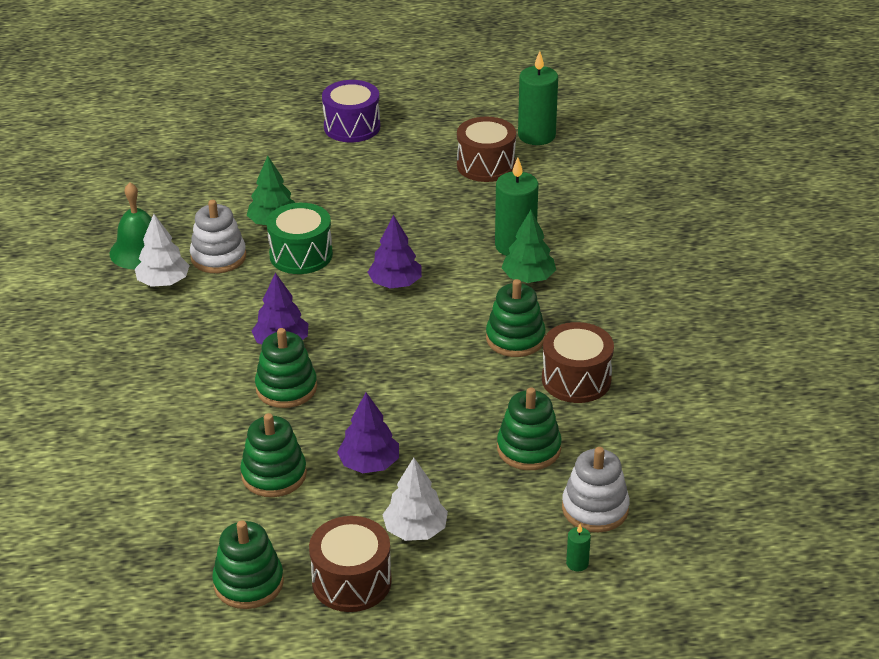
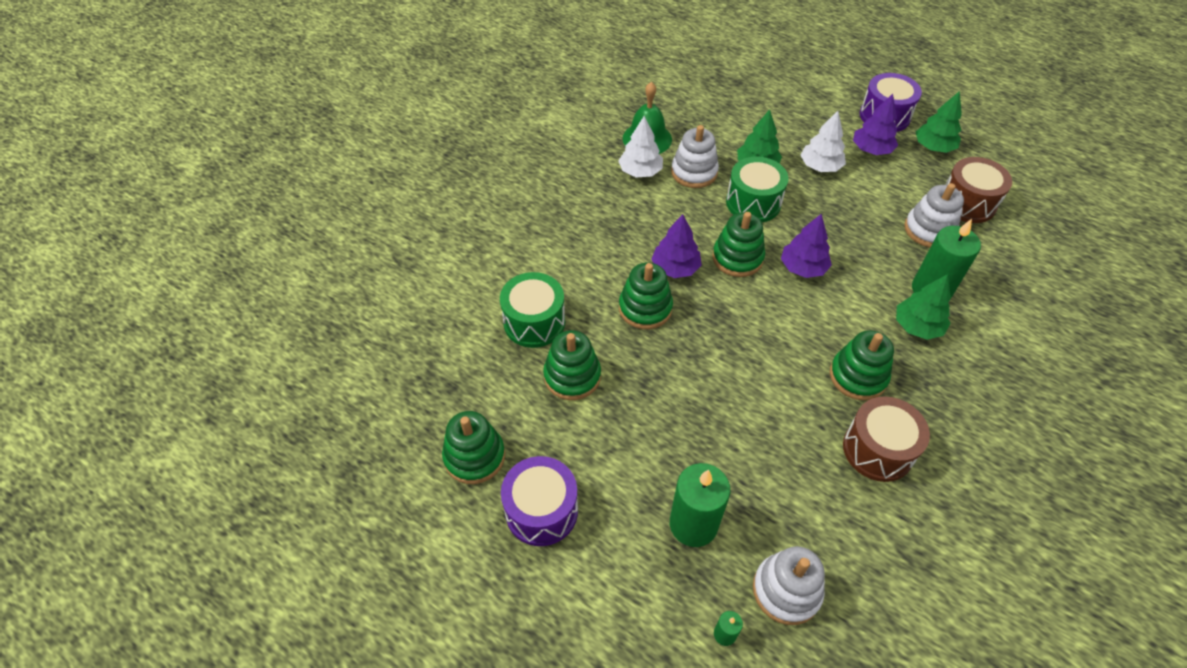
camera: 40 degrees right, 15 degrees up
brown drum [309,516,392,612] -> purple drum [501,456,578,546]
purple tree [337,393,399,473] -> purple tree moved to [853,94,898,155]
white tree [382,458,448,541] -> white tree moved to [800,111,846,172]
green stacking toy [497,387,562,470] -> green stacking toy moved to [712,212,765,277]
green candle [518,51,558,145] -> green candle moved to [670,463,730,547]
none -> green drum [500,272,565,348]
none -> white stacking toy [904,183,964,247]
none -> green tree [916,91,962,153]

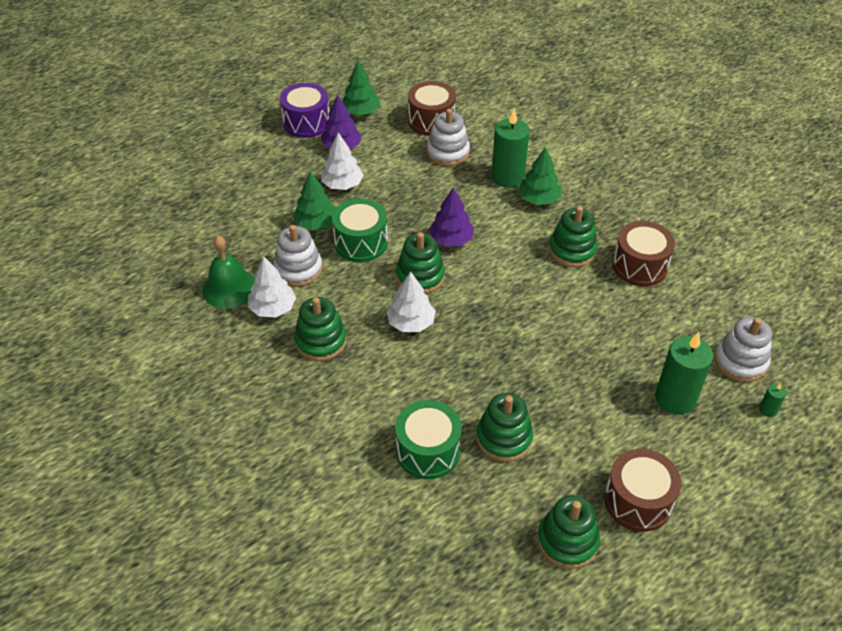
camera: 70 degrees left, 5 degrees down
purple drum [501,456,578,546] -> brown drum [604,449,681,532]
green stacking toy [619,263,673,329] -> green stacking toy moved to [294,297,347,361]
purple tree [651,214,702,278] -> white tree [387,271,436,332]

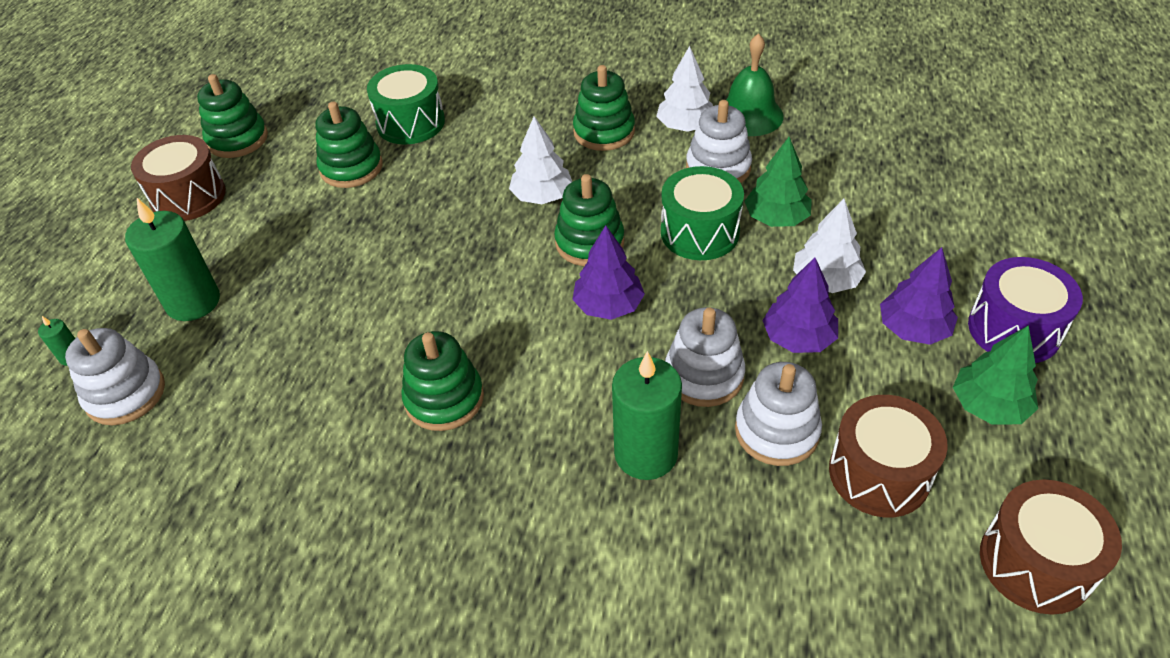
camera: 140 degrees right, 0 degrees up
green tree [518,147,561,205] -> none
brown drum [613,221,675,286] -> brown drum moved to [980,479,1122,615]
none -> white stacking toy [665,307,745,407]
none -> purple tree [763,257,838,353]

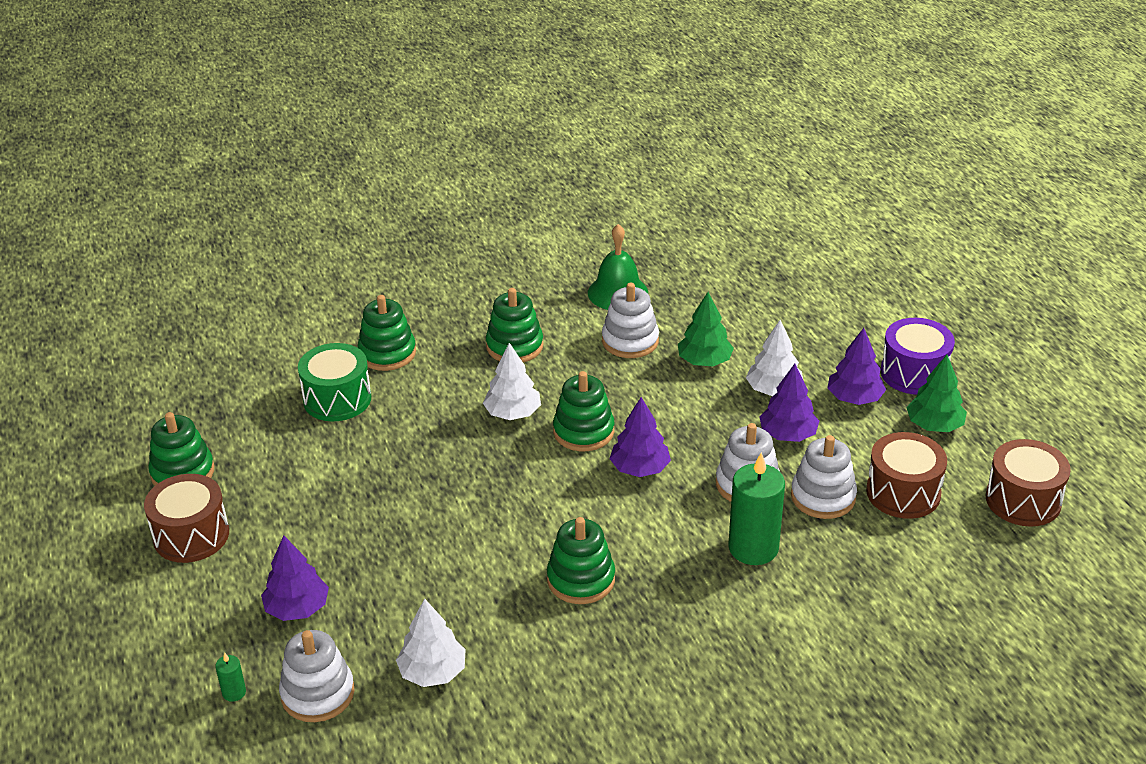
camera: 35 degrees left, 10 degrees down
green candle [125,198,220,321] -> purple tree [261,535,329,621]
green stacking toy [315,102,383,188] -> green stacking toy moved to [357,295,416,371]
white tree [656,46,713,132] -> white tree moved to [396,599,466,687]
green drum [661,166,744,260] -> none

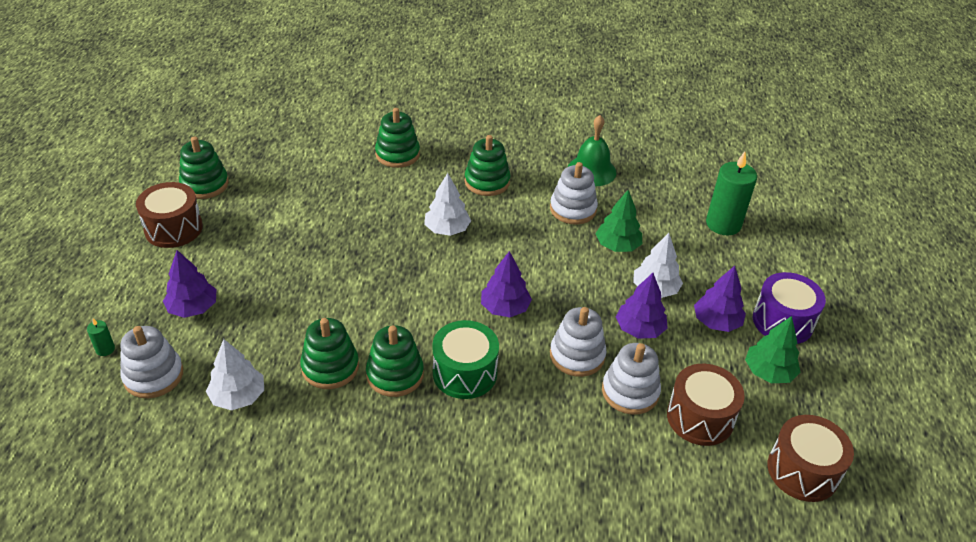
camera: 25 degrees right, 5 degrees up
green drum [298,343,371,421] -> green drum moved to [432,320,499,399]
green stacking toy [553,371,614,451] -> green stacking toy moved to [300,318,359,389]
green candle [729,452,785,565] -> green candle moved to [706,151,757,235]

